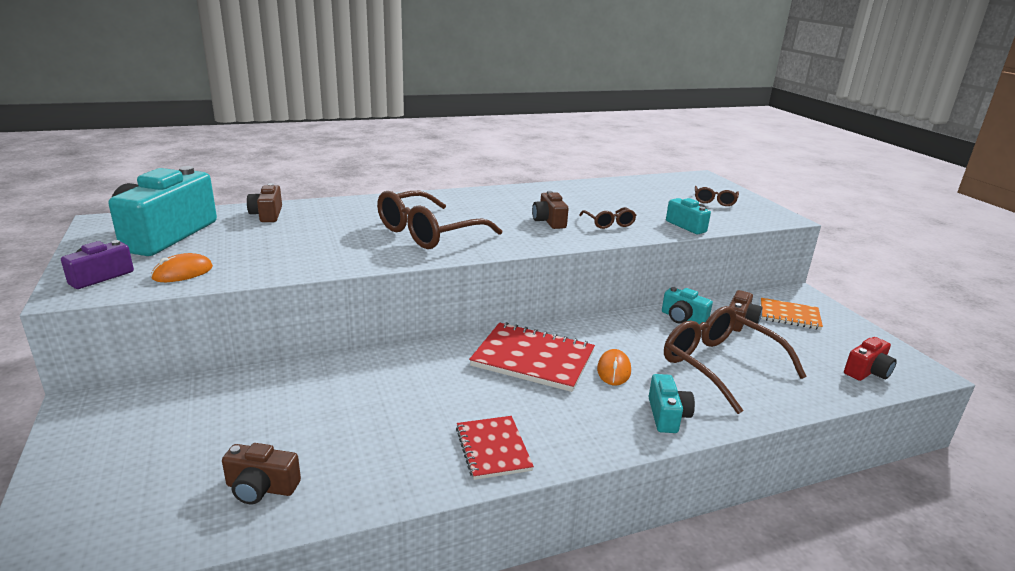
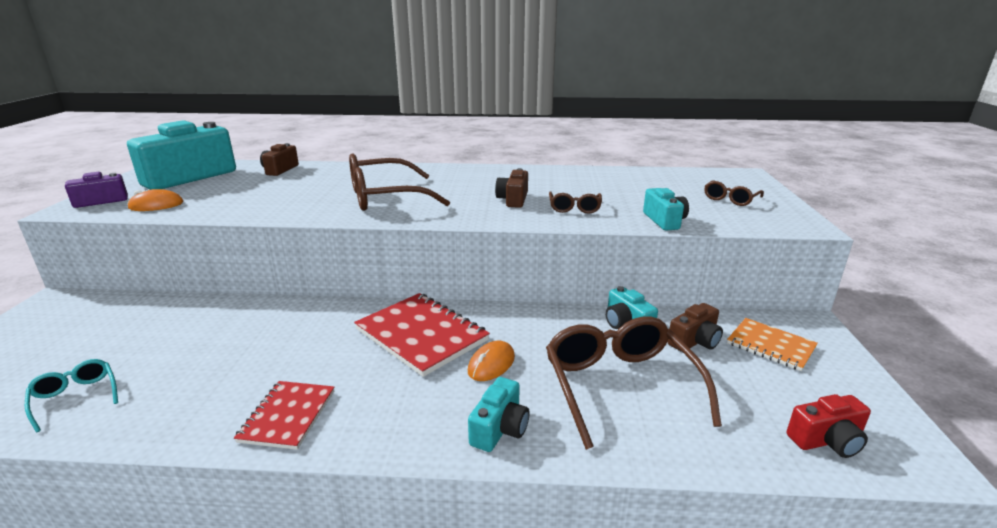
camera: 25 degrees right, 0 degrees up
brown camera [222,443,301,504] -> turquoise glasses [25,359,118,432]

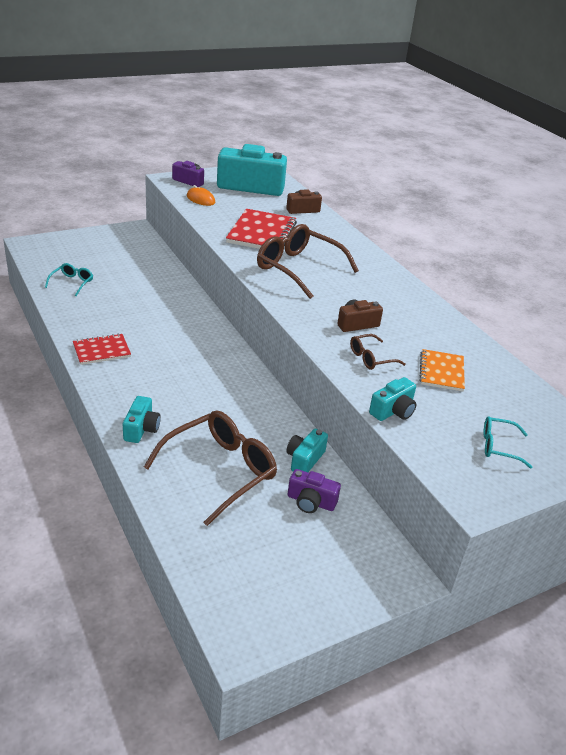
camera: 55 degrees right, 10 degrees up
red notebook [354,293,490,377] -> red notebook moved to [226,209,297,249]
orange mouse [468,341,515,381] -> none
turquoise camera [468,377,530,452] -> turquoise camera turned 75 degrees counterclockwise [123,396,161,443]
brown camera [667,303,723,352] -> purple camera [288,469,341,513]
brown glasses [704,180,764,206] -> turquoise glasses [484,416,532,469]
orange notebook [727,318,818,371] -> orange notebook moved to [419,349,465,392]
red camera [787,394,871,458] -> none

